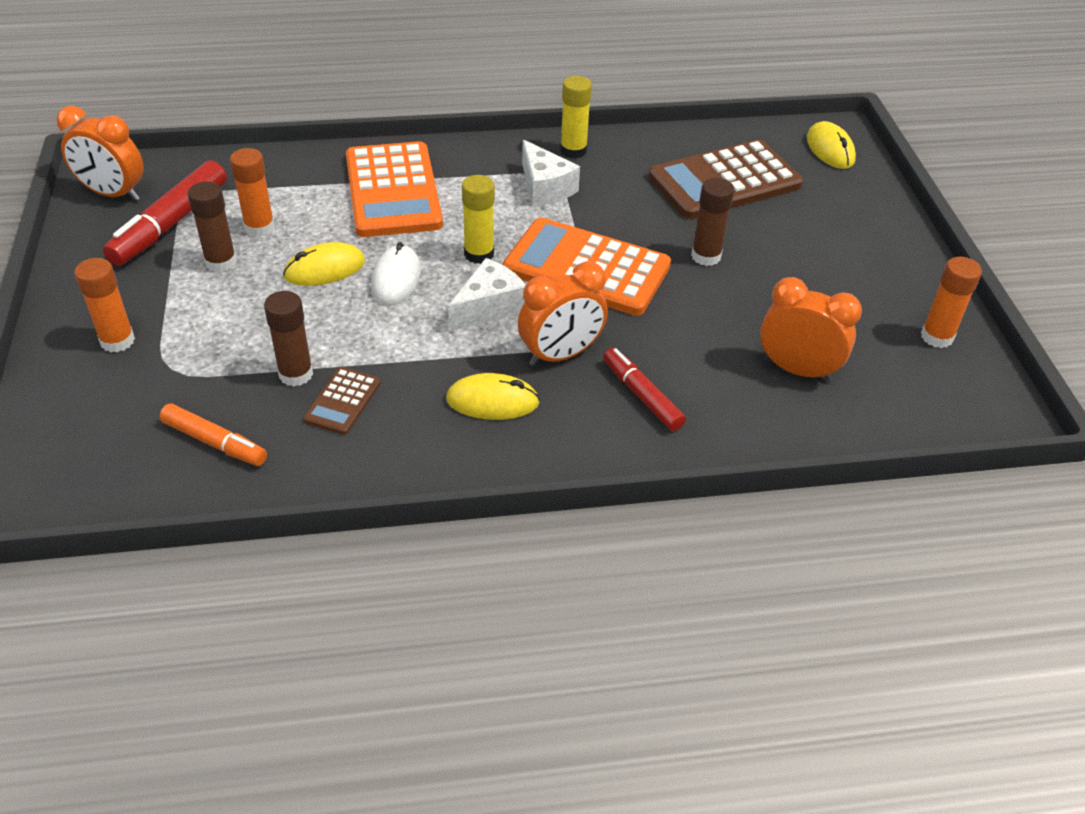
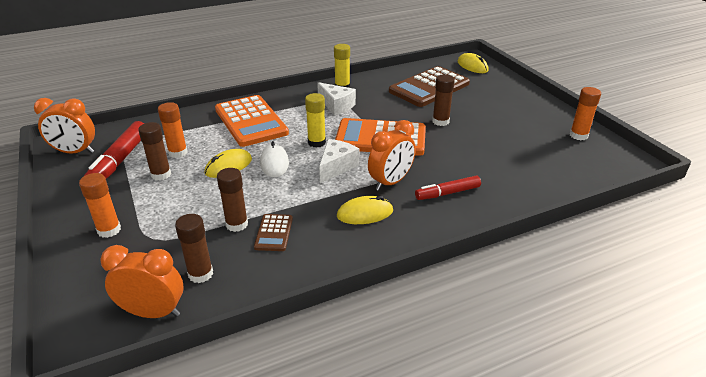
camera: 15 degrees left, 10 degrees down
orange marker [160,403,267,466] -> brown glue stick [175,214,213,283]
red marker [603,348,686,431] -> red marker turned 60 degrees counterclockwise [415,176,481,200]
orange clock [760,277,862,381] -> orange clock moved to [101,245,184,318]

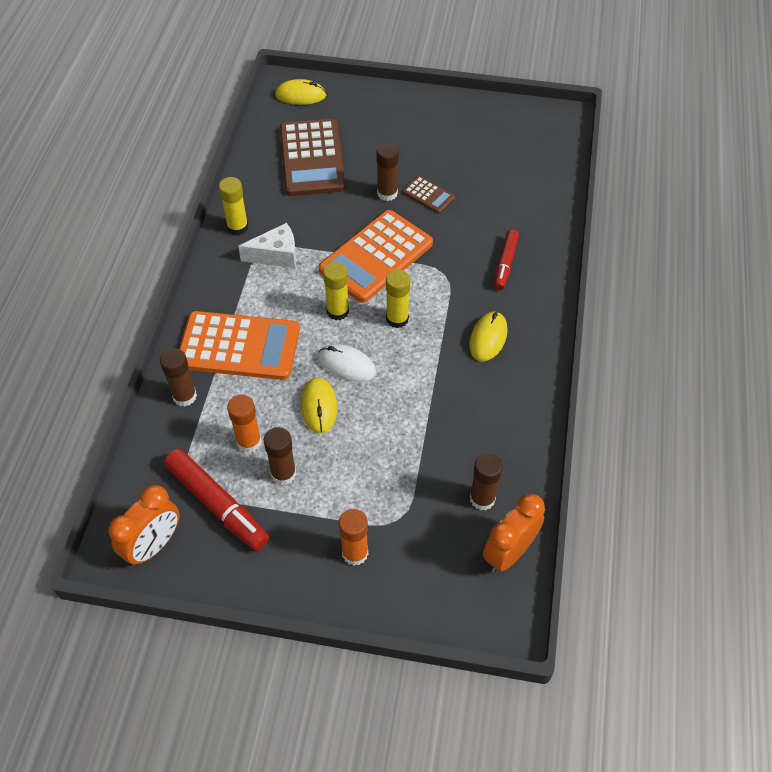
camera: 55 degrees left, 20 degrees up
brown glue stick [217,168,248,232] -> brown glue stick moved to [160,348,197,407]
brown calculator [254,214,293,251] -> brown calculator moved to [402,176,455,214]
white cheese [319,139,359,183] -> yellow glue stick [386,269,410,328]
orange clock [368,120,416,191] -> none
orange glue stick [570,87,601,140] -> none

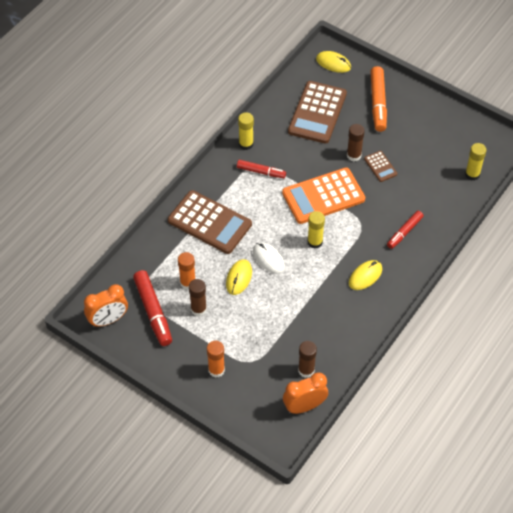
camera: 25 degrees right, 0 degrees up
brown glue stick [160,348,197,407] -> none
orange calculator [179,311,300,380] -> brown calculator [168,190,252,254]
white cheese [238,223,296,268] -> red marker [237,160,286,178]
yellow glue stick [323,262,349,320] -> yellow glue stick moved to [465,143,487,181]
none -> orange marker [370,66,387,132]

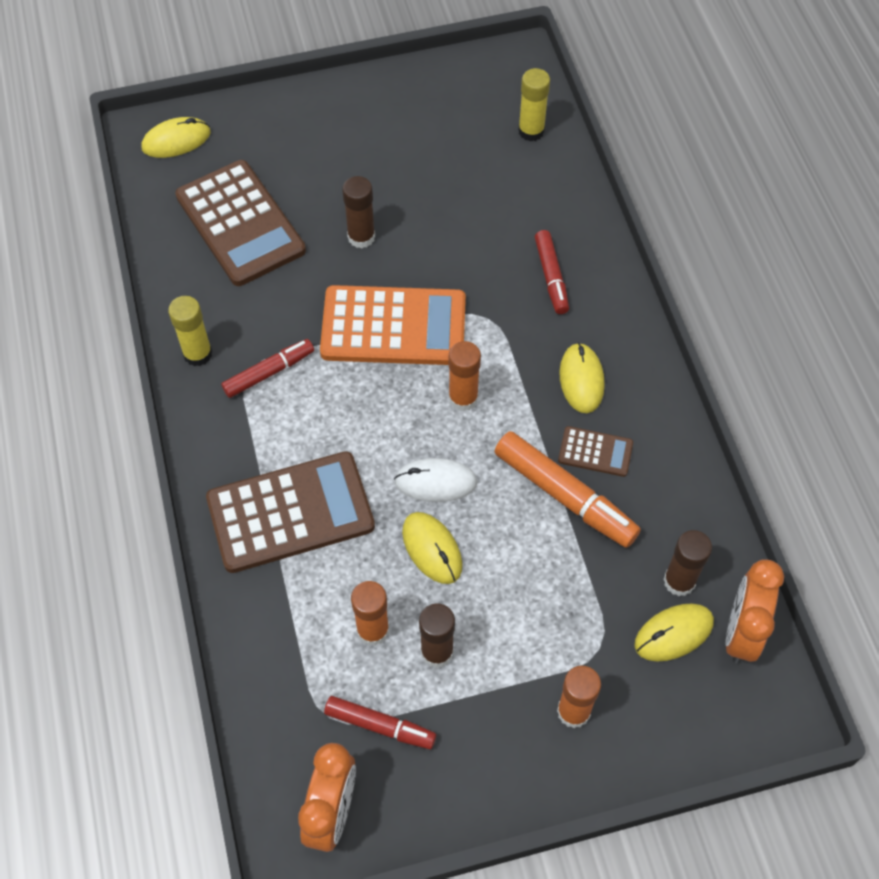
camera: 50 degrees left, 5 degrees up
red marker [133,270,172,346] -> red marker [324,696,436,749], size x0.63
orange calculator [282,167,365,224] -> orange calculator turned 105 degrees counterclockwise [320,285,466,365]
yellow glue stick [307,211,325,249] -> orange glue stick [448,341,481,411]
brown calculator [364,151,397,182] -> brown calculator moved to [558,426,633,477]
orange marker [370,66,387,132] -> orange marker moved to [494,431,641,548]
none -> yellow mouse [634,603,714,661]

